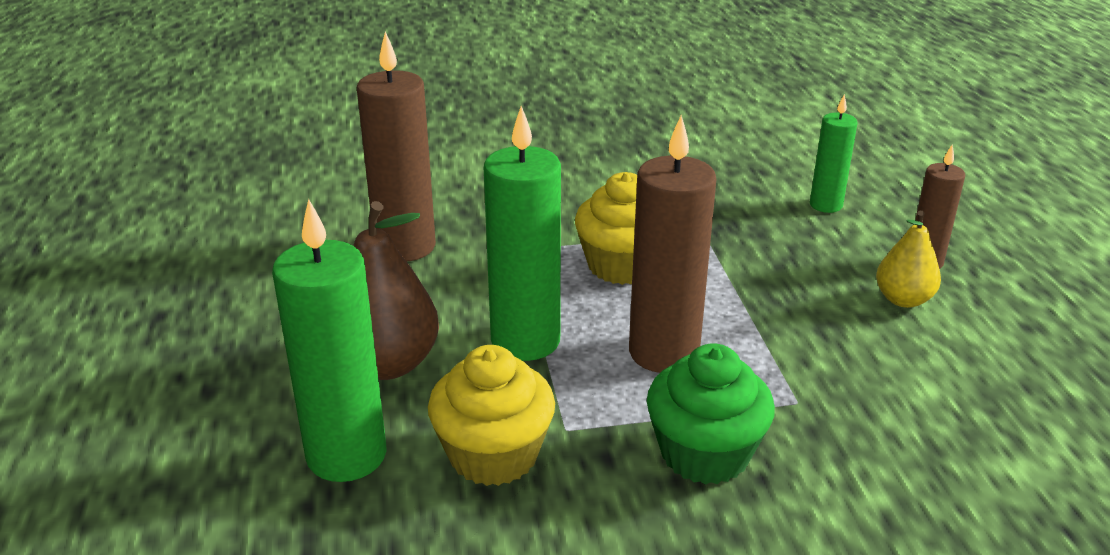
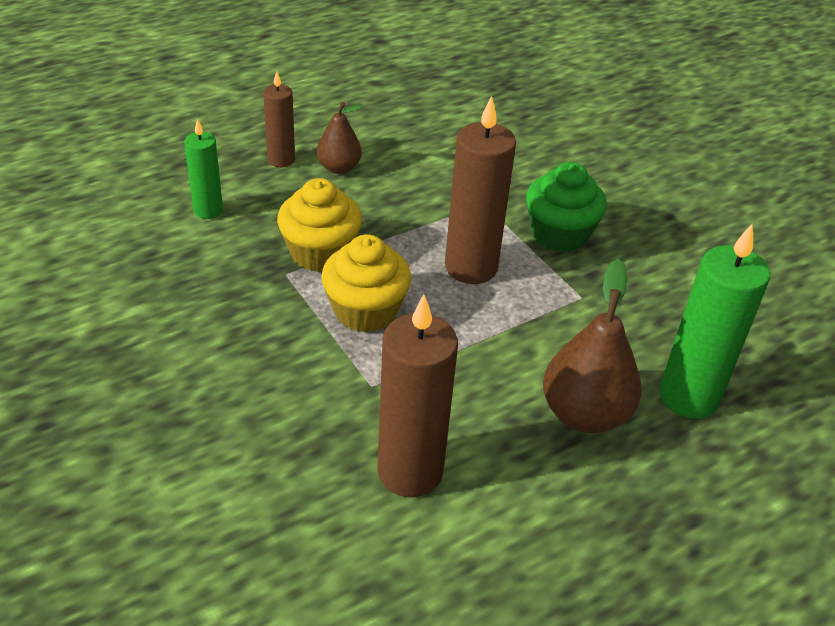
camera: 115 degrees left, 10 degrees up
yellow cupcake [428,345,555,486] -> yellow cupcake moved to [277,178,362,272]
green candle [484,106,561,361] -> none
yellow pear [876,210,941,308] -> brown pear [317,102,363,174]

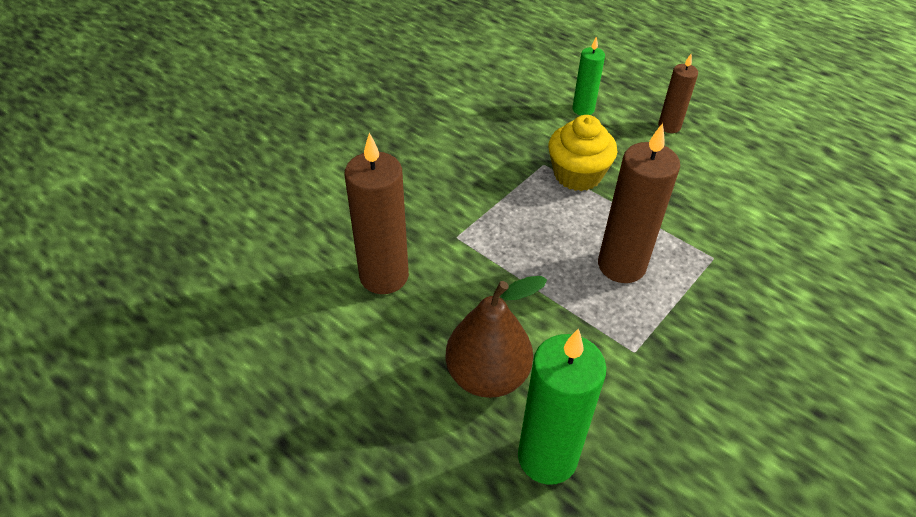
camera: 75 degrees right, 5 degrees up
brown pear [317,102,363,174] -> none
yellow cupcake [321,234,411,333] -> none
green cupcake [526,162,607,252] -> none

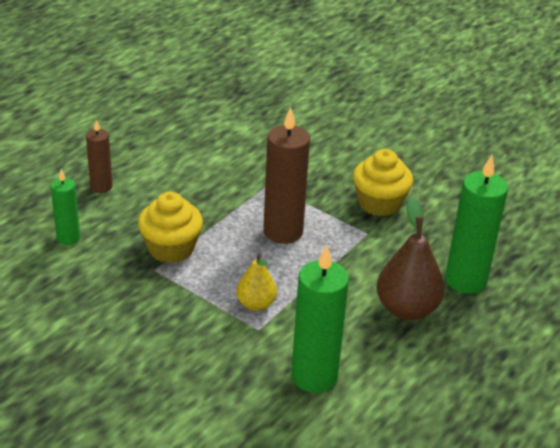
camera: 95 degrees left, 10 degrees down
brown candle [344,133,409,294] -> green candle [291,245,349,393]
none -> yellow pear [236,253,277,311]
none -> yellow cupcake [353,149,413,216]

